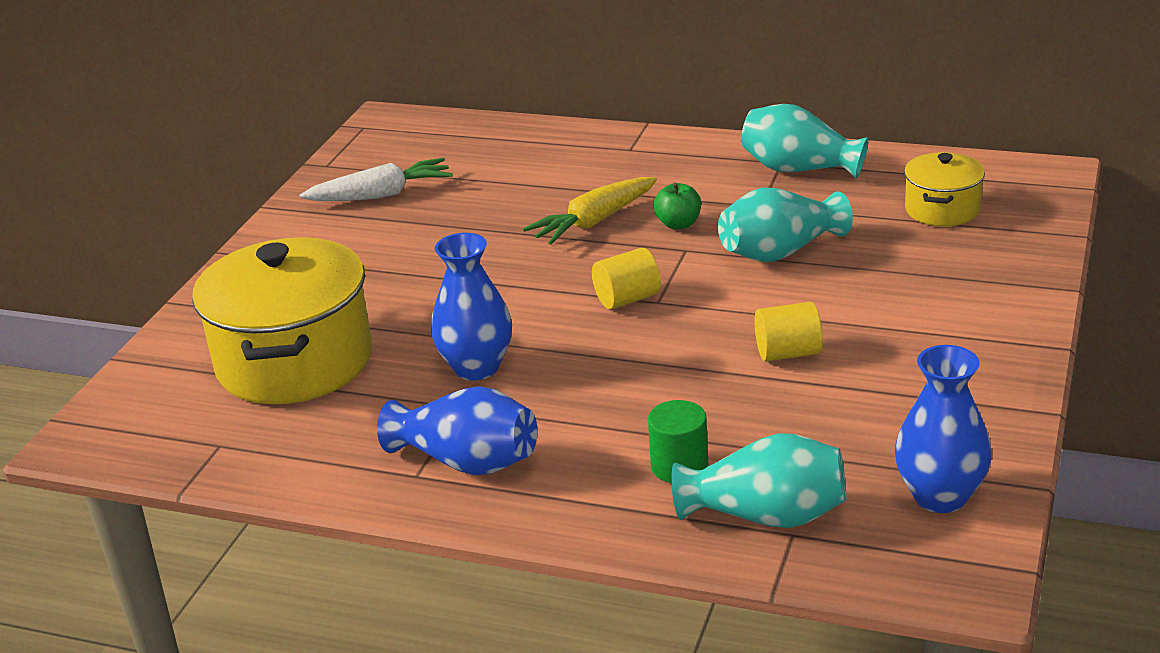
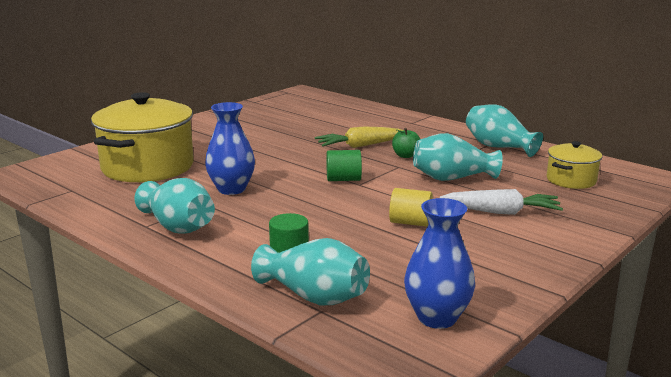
camera: 20 degrees right, 10 degrees down
white carrot [300,158,453,201] -> white carrot moved to [440,189,563,215]
blue vase [377,386,537,475] -> turquoise vase [134,178,215,234]
yellow cylinder [592,248,661,309] -> green cylinder [326,150,362,181]

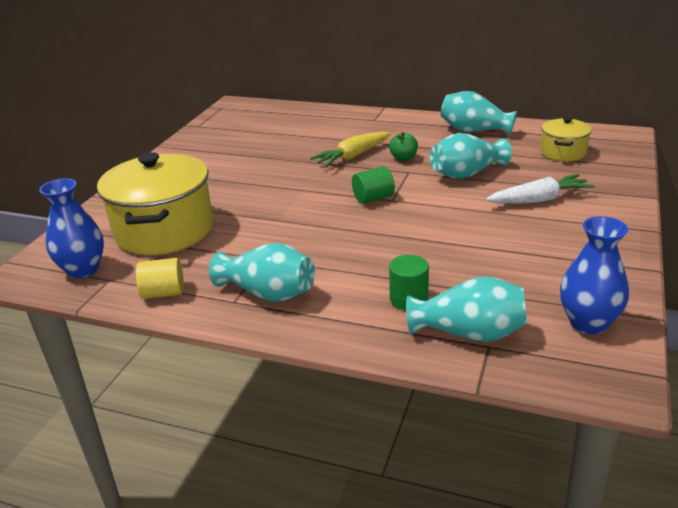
camera: 20 degrees left, 10 degrees up
blue vase [205,102,255,195] -> blue vase moved to [39,178,104,278]
yellow cylinder [389,188,433,227] -> yellow cylinder moved to [136,258,184,299]

